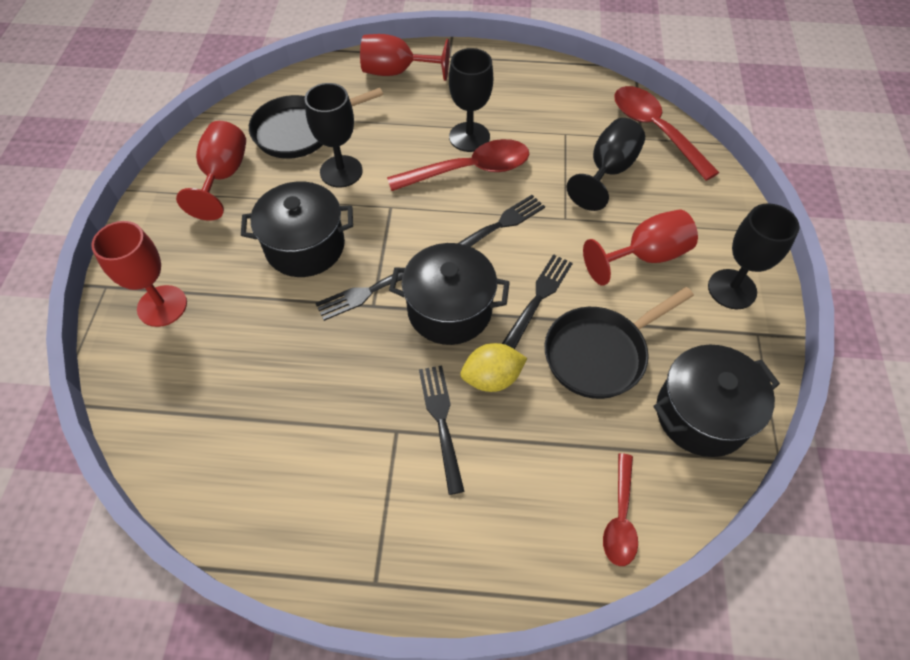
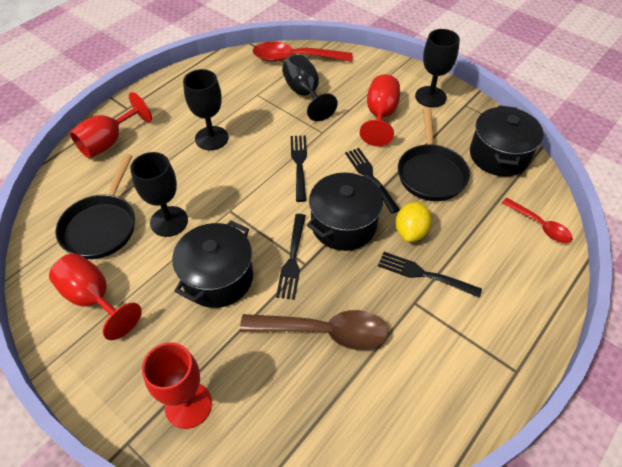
camera: 55 degrees left, 5 degrees down
red spoon [387,139,529,191] -> none
none -> brown spoon [240,310,389,350]

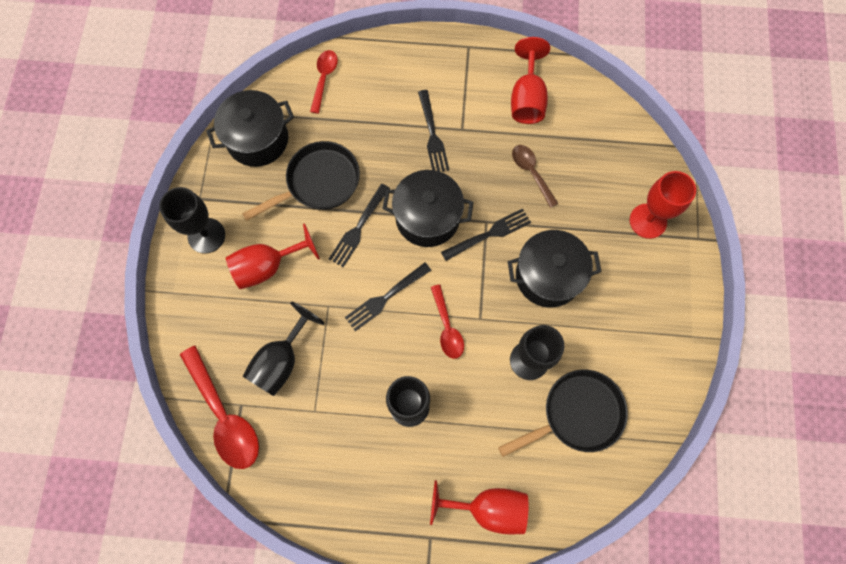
camera: 125 degrees left, 20 degrees up
red goblet [49,253,142,340] -> red goblet moved to [511,37,550,124]
brown spoon [240,310,389,350] -> brown spoon [512,145,558,208], size x0.59
yellow lemon [396,202,432,242] -> none
none -> red spoon [431,285,464,359]

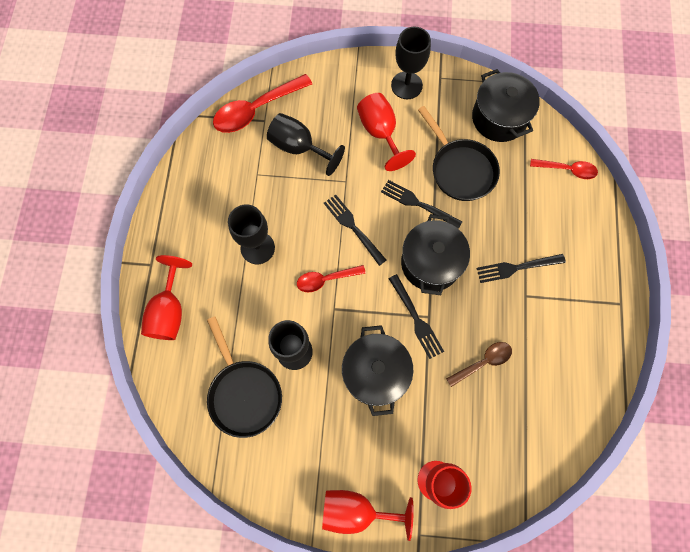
camera: 90 degrees right, 0 degrees up
red goblet [511,37,550,124] -> red goblet moved to [322,490,414,541]

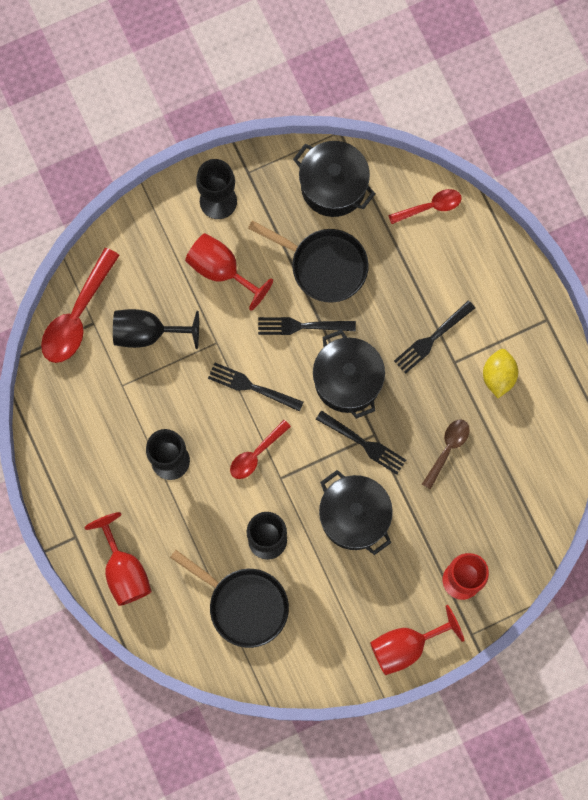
camera: 30 degrees left, 5 degrees up
none -> yellow lemon [483,349,518,398]

